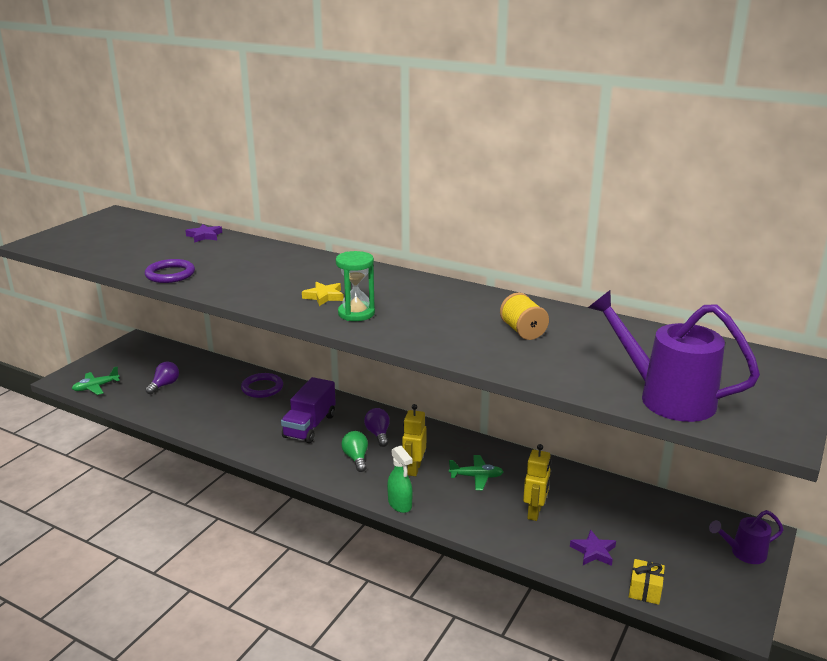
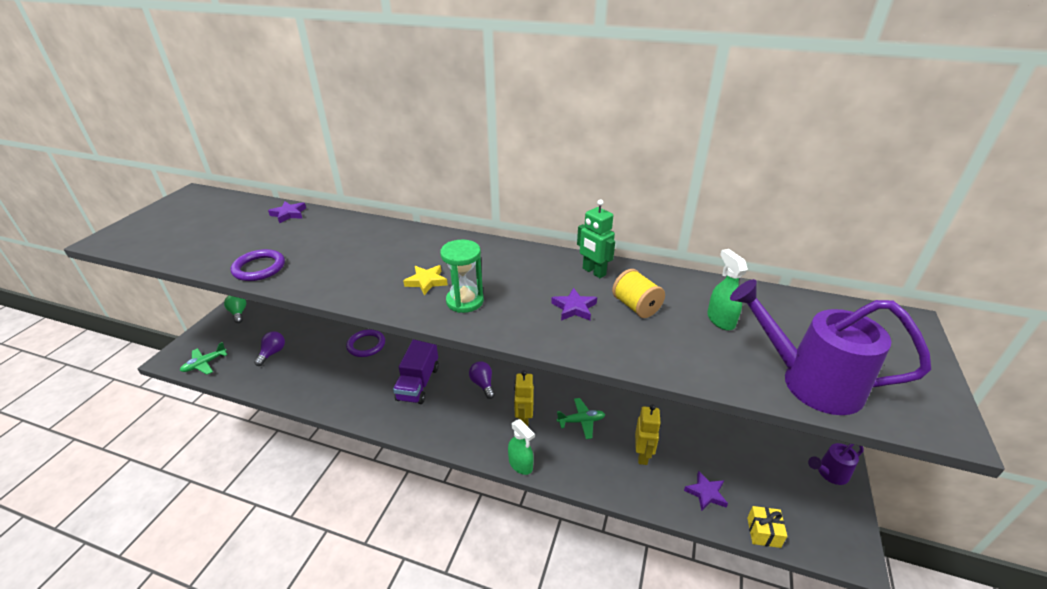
camera: 10 degrees left, 10 degrees up
green light bulb [341,431,368,472] -> green light bulb moved to [224,295,246,323]
none -> purple star [551,288,597,321]
none -> green robot [577,200,615,278]
none -> green spray bottle [707,249,748,330]

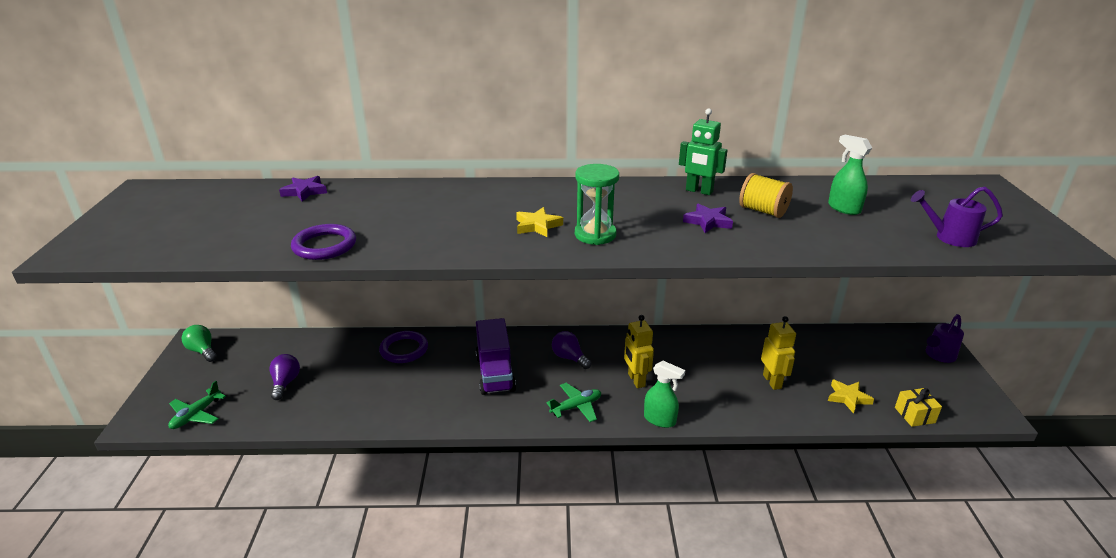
camera: 20 degrees left, 5 degrees down
green plane [557,398,605,439] -> green plane moved to [546,383,601,422]
purple star [684,471,728,511] -> yellow star [828,380,874,413]
purple watering can [730,279,931,415] -> purple watering can [911,187,1003,247], size x0.54

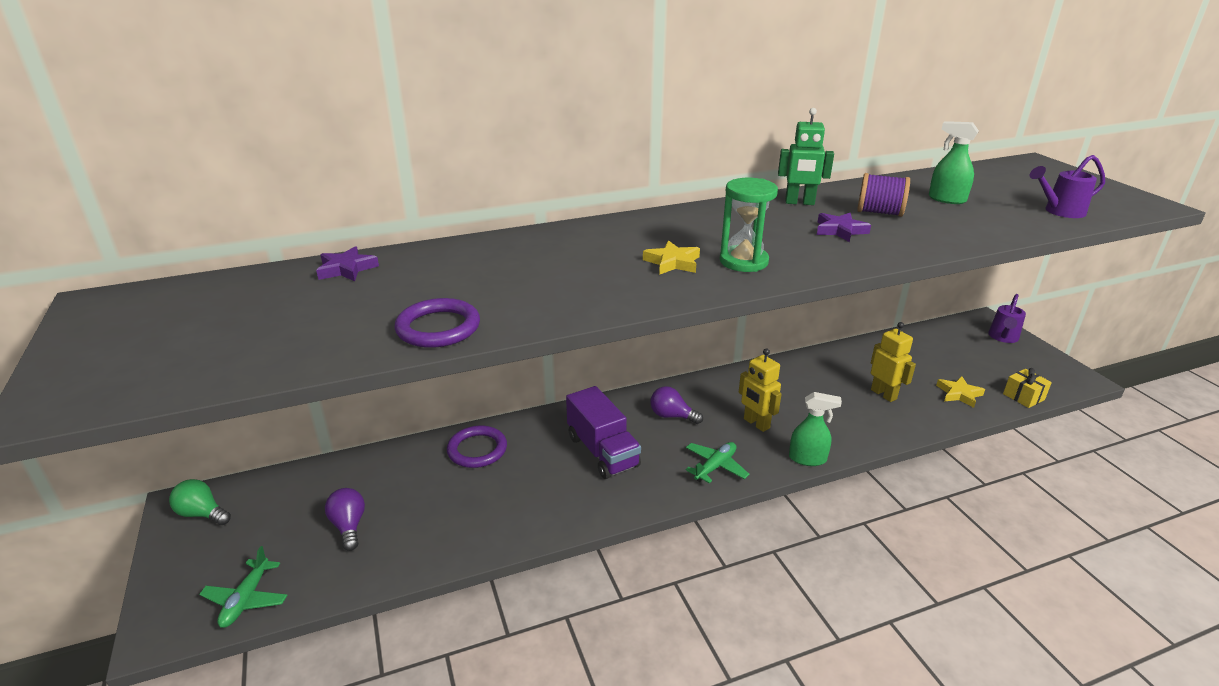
camera: 20 degrees left, 0 degrees up
yellow spool [739,173,793,218] -> purple spool [857,173,910,217]

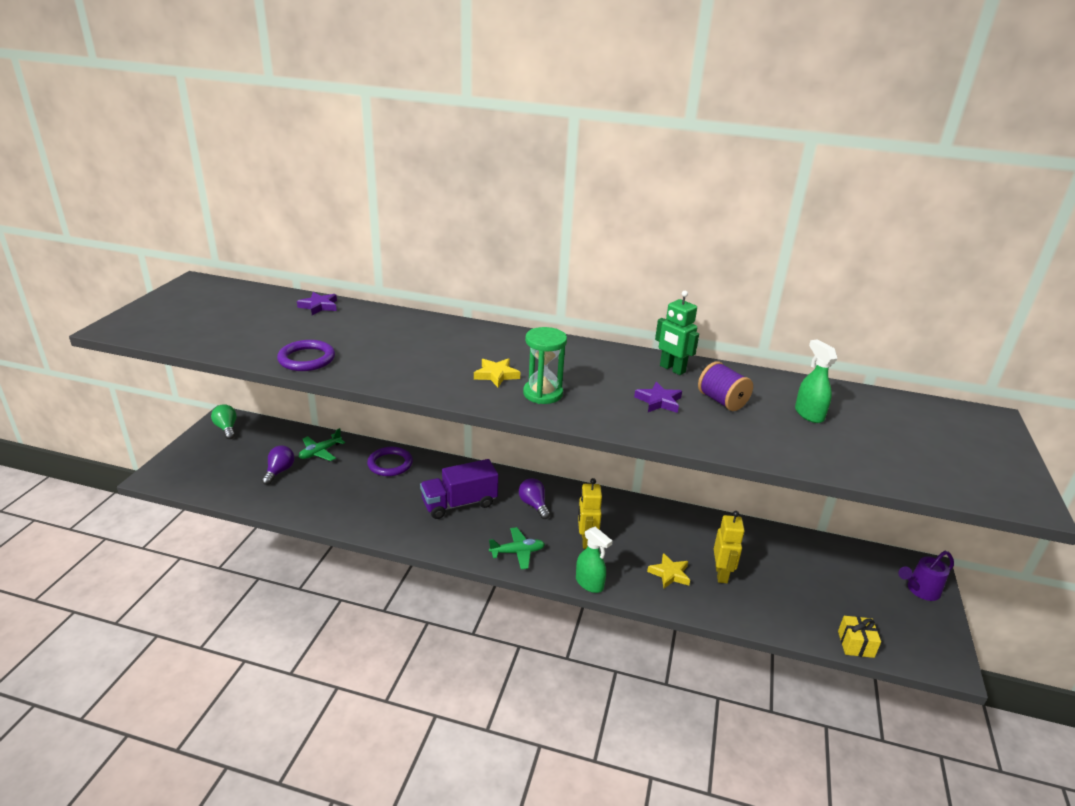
camera: 35 degrees right, 0 degrees up
green plane [199,546,287,628] -> green plane moved to [299,428,345,461]
purple truck [566,386,641,479] -> purple truck turned 60 degrees clockwise [420,459,498,519]
yellow star [936,376,985,408] -> yellow star moved to [647,553,690,589]
purple watering can [1029,155,1105,218] -> none

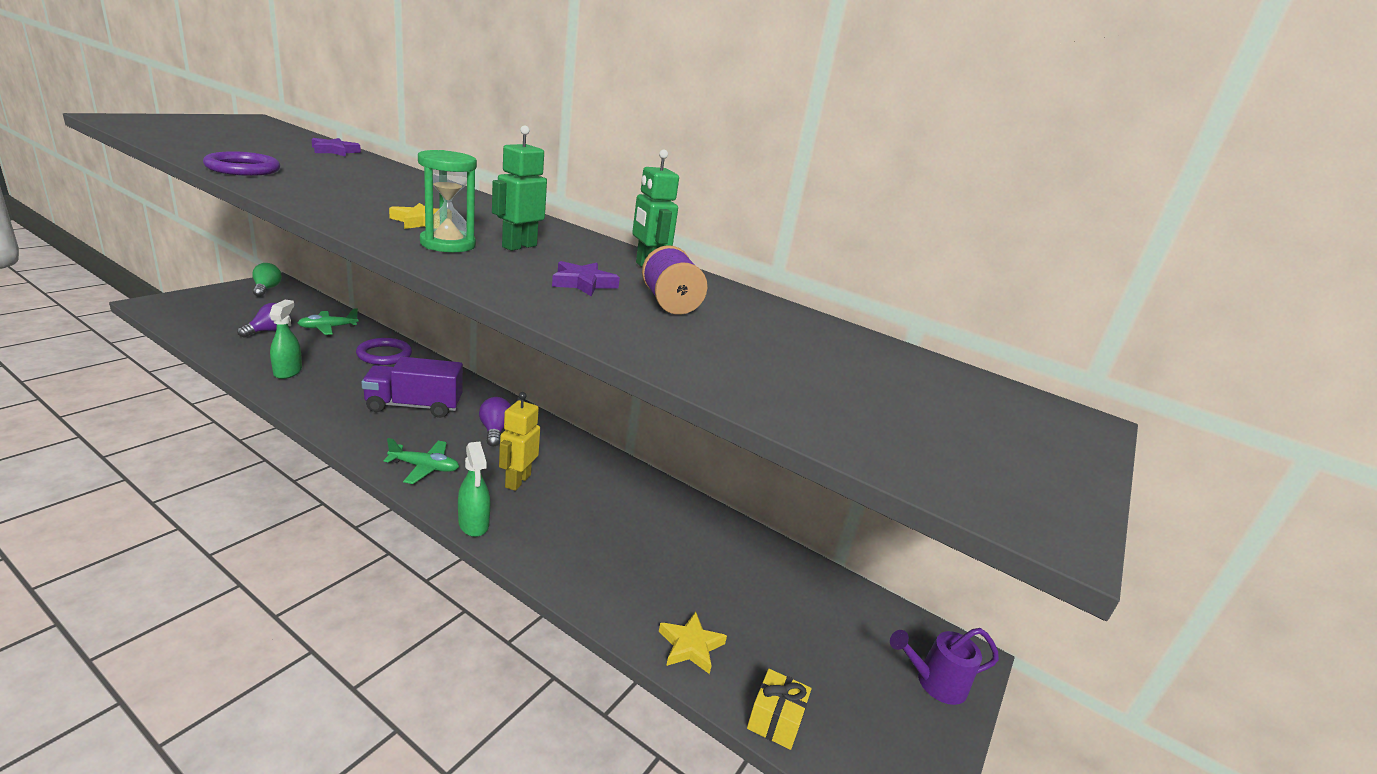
camera: 15 degrees right, 5 degrees down
yellow star [647,553,690,589] -> yellow star moved to [659,612,727,674]
yellow robot [714,511,745,583] -> none
green spray bottle [795,339,838,423] -> green spray bottle moved to [270,300,302,379]
none -> green robot [492,126,547,251]

